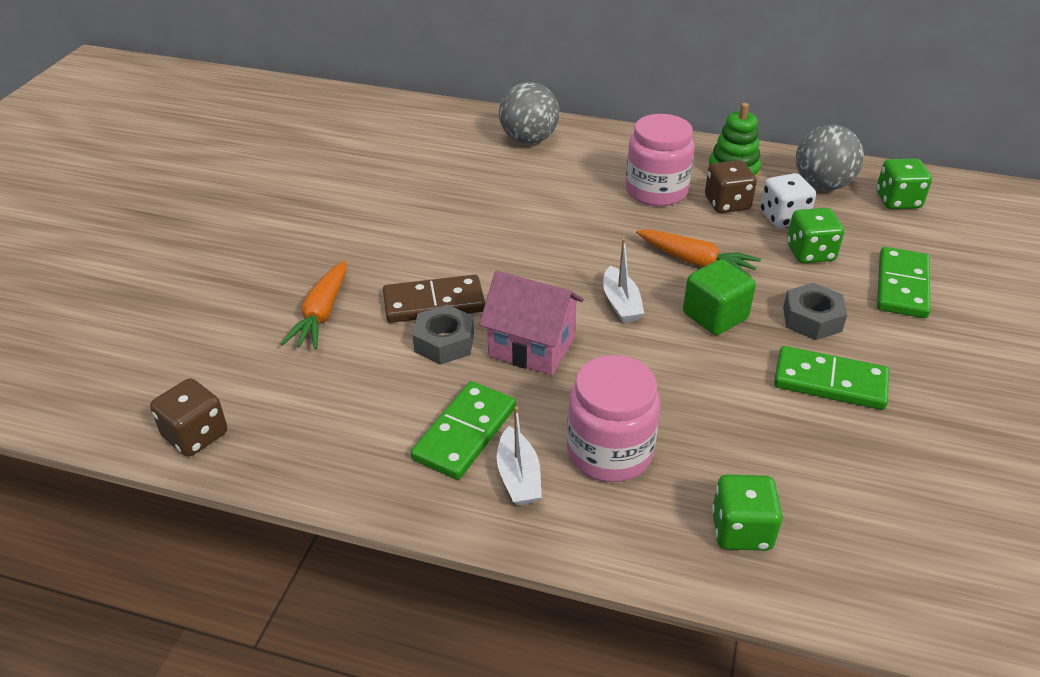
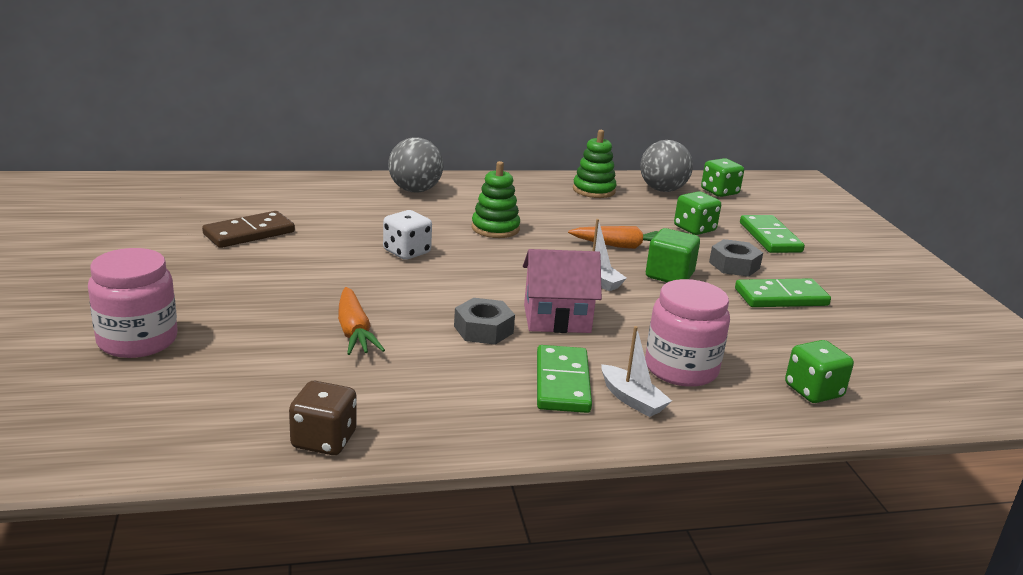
camera: 30 degrees left, 15 degrees down
brown domino [383,275,485,323] -> brown domino moved to [202,211,295,248]
pink jar [626,114,695,206] -> pink jar moved to [88,248,178,358]
brown dice [705,160,757,213] -> none
white dice [760,173,816,228] -> white dice moved to [383,210,432,260]
none -> green stacking toy [472,161,520,238]

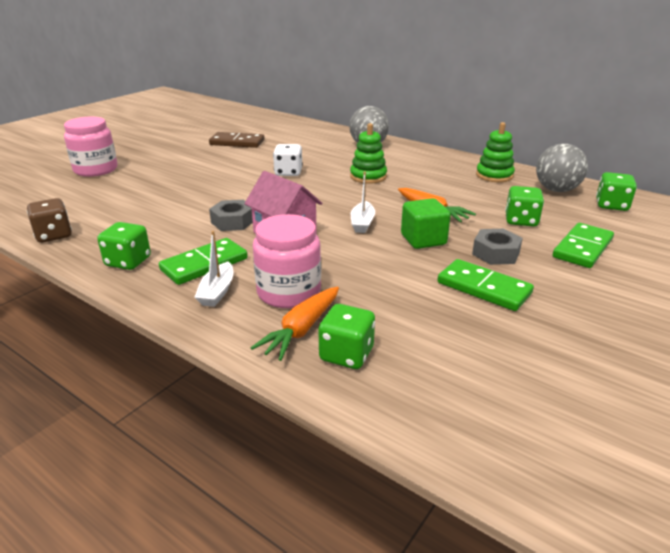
camera: 50 degrees right, 5 degrees up
orange carrot [338,287,385,355] -> orange carrot moved to [251,287,339,361]
none -> green dice [97,222,151,270]

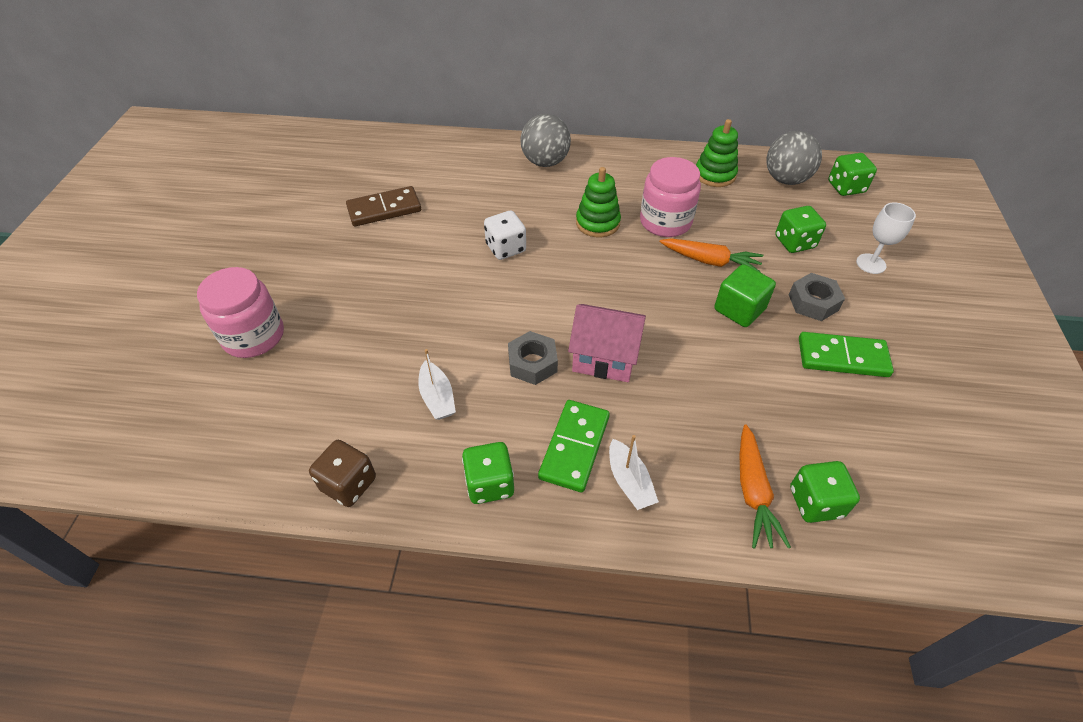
camera: 30 degrees left, 20 degrees up
pink jar [253,214,321,308] -> pink jar moved to [640,157,701,237]
white boat [351,172,375,233] -> white boat moved to [418,349,456,420]
green domino [553,223,614,268] -> white goblet [856,203,916,274]

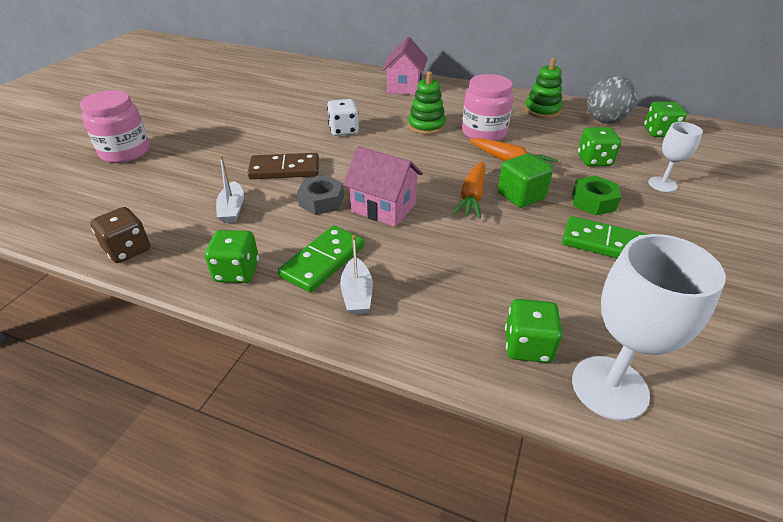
camera: 15 degrees right, 10 degrees down
brown domino [346,186,421,226] -> brown domino moved to [248,153,319,179]
grey ball [520,114,571,167] -> pink house [382,37,428,95]
orange carrot [740,424,791,549] -> orange carrot moved to [453,161,486,219]
grey nut [789,273,845,321] -> green nut [572,176,621,215]
none -> white goblet [572,234,726,421]

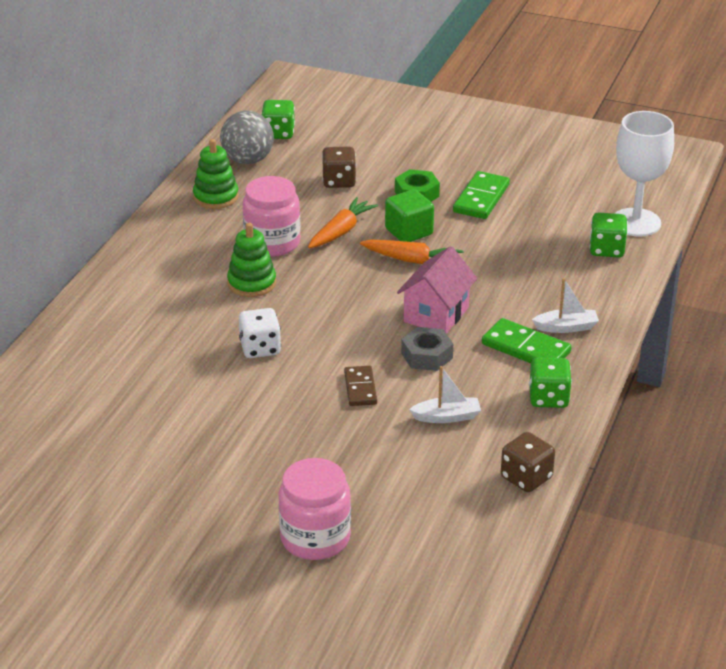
camera: 90 degrees left, 5 degrees down
brown domino [248,153,319,179] -> brown domino [344,366,377,406], size x0.66
pink house [382,37,428,95] -> none
green dice [578,127,621,166] -> brown dice [322,147,356,188]
white goblet [648,122,703,192] -> none

